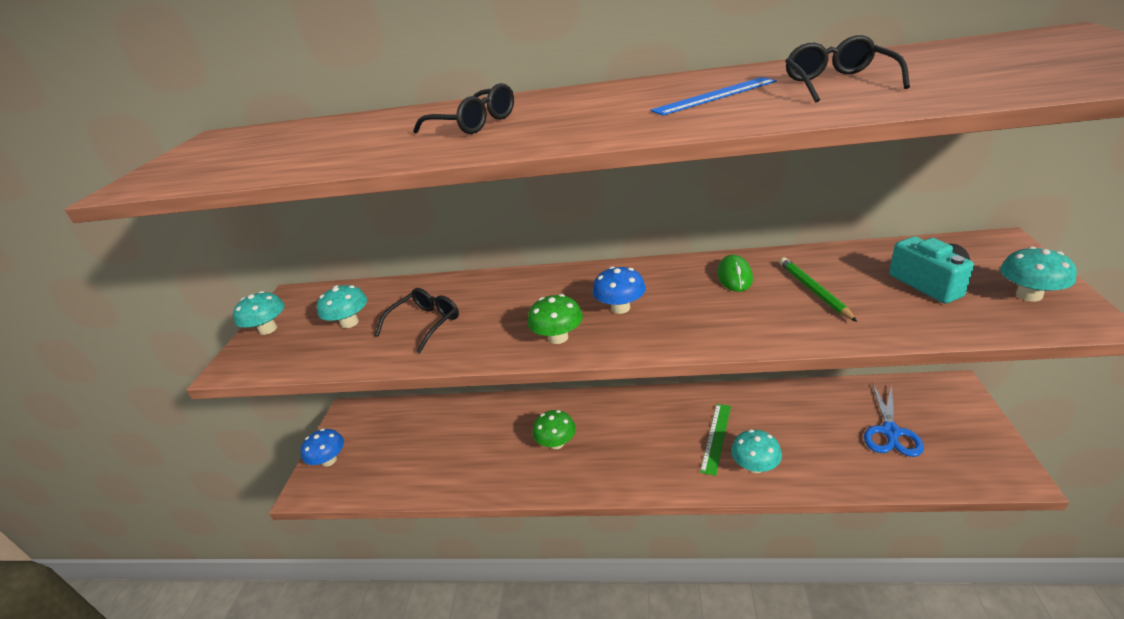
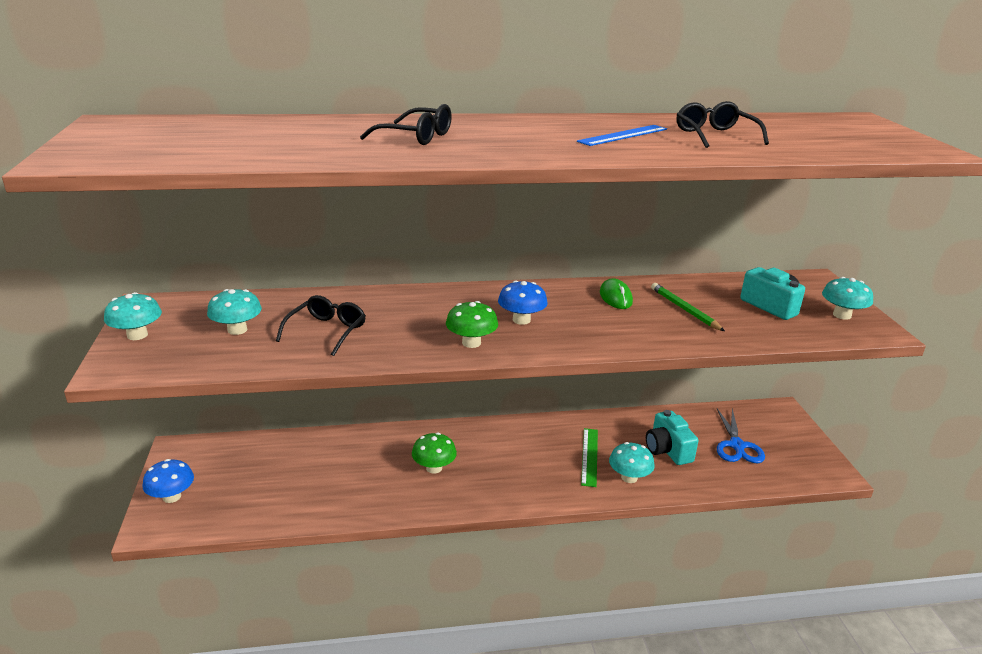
camera: 20 degrees left, 5 degrees down
none -> turquoise camera [646,410,699,465]

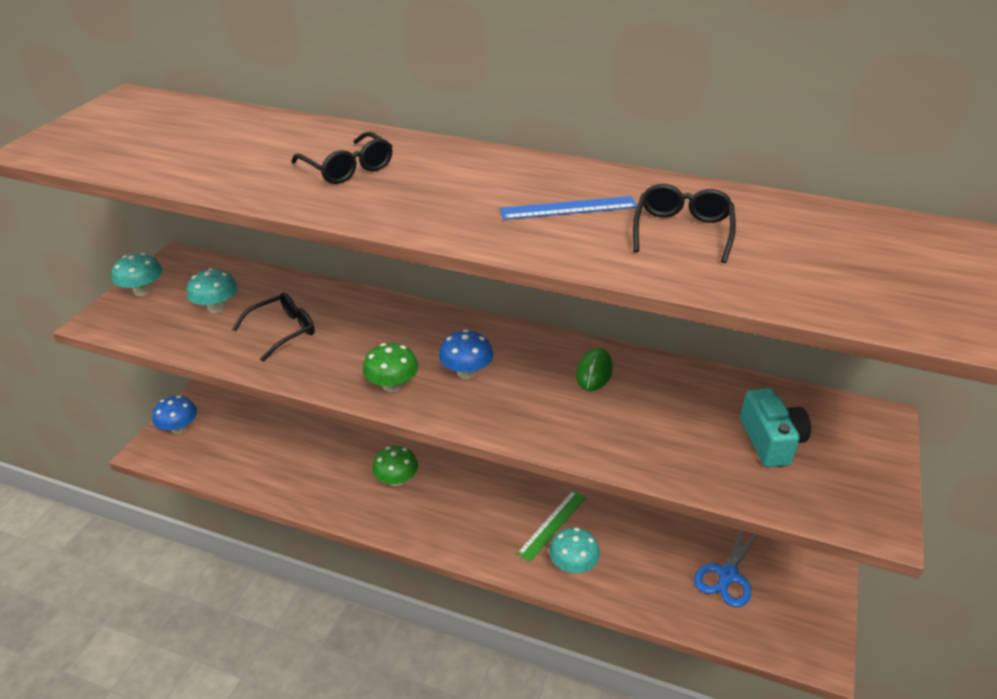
camera: 30 degrees right, 10 degrees up
turquoise camera [646,410,699,465] -> none
green pencil [651,283,725,331] -> none
turquoise mushroom [822,277,873,320] -> none

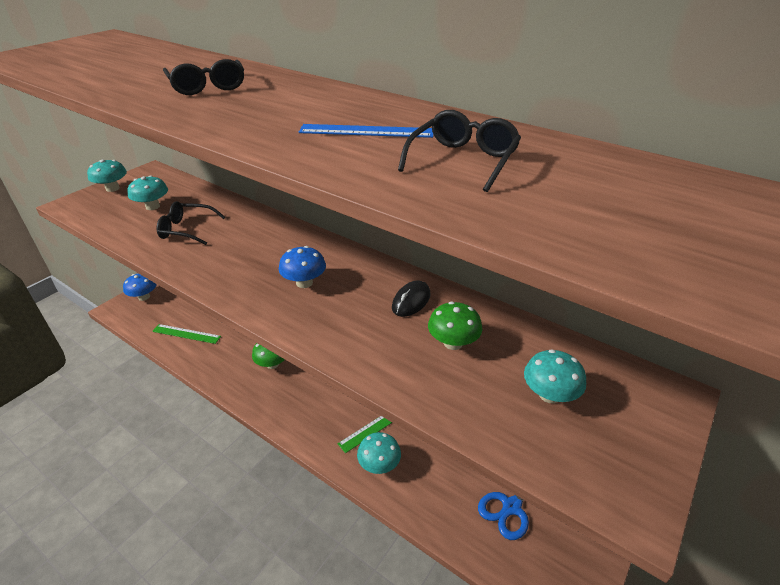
camera: 15 degrees right, 0 degrees up
black glasses [233,292,315,362] -> black glasses turned 150 degrees counterclockwise [157,201,225,245]
green mushroom [363,343,418,392] -> green mushroom moved to [428,302,482,350]
green mouse [576,348,613,391] -> black mouse [392,281,431,317]
turquoise camera [740,388,811,467] -> turquoise mushroom [524,349,586,403]
none -> green ruler [152,324,221,344]

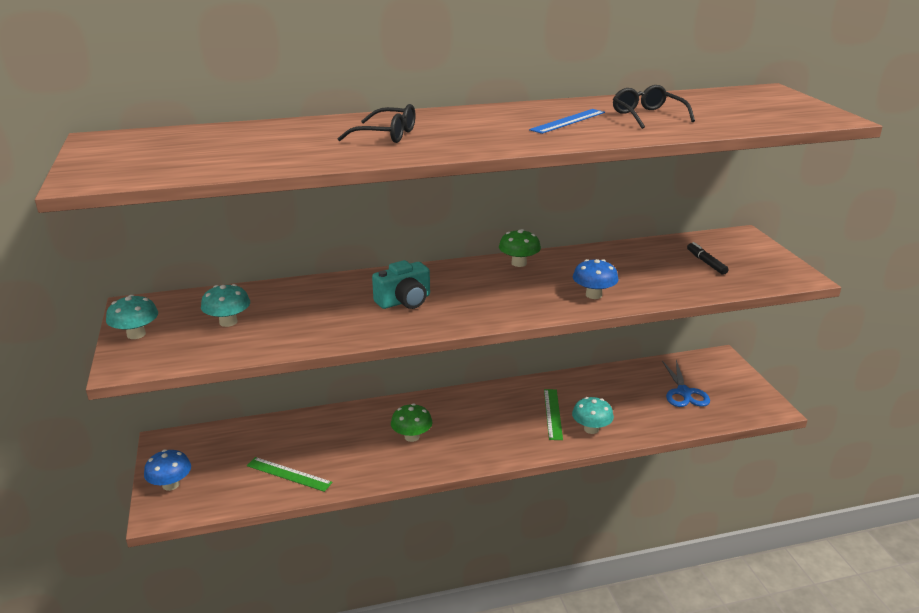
camera: 50 degrees left, 10 degrees down
green ruler [152,324,221,344] -> green ruler turned 60 degrees clockwise [247,457,333,492]
black glasses [157,201,225,245] -> none
blue mushroom [279,246,326,288] -> blue mushroom moved to [573,259,618,299]
black mouse [392,281,431,317] -> none
green mushroom [428,302,482,350] -> green mushroom moved to [499,229,541,267]
turquoise mushroom [524,349,586,403] -> black marker [687,242,728,275]
none -> turquoise camera [372,260,430,309]

